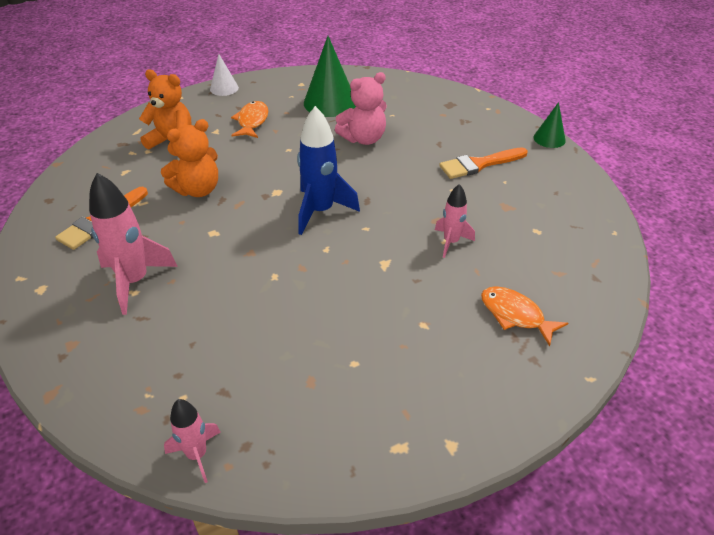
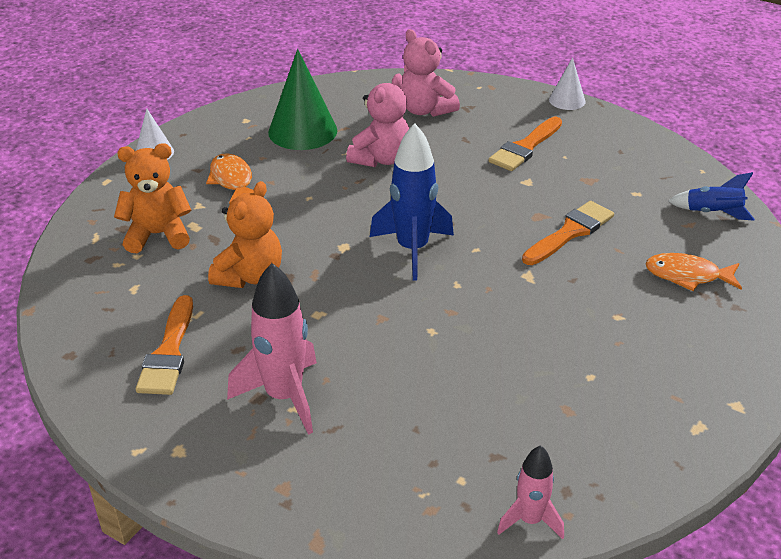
camera: 30 degrees left, 5 degrees down
pink rocket [435,184,475,258] -> orange brush [522,201,614,265]
green cone [533,102,566,148] -> white cone [549,58,585,110]
none -> pink teddy bear [400,29,460,117]
none -> blue rocket [668,172,755,221]

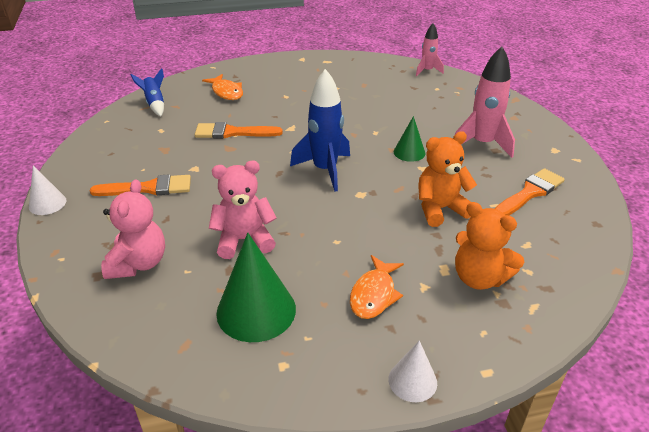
camera: 135 degrees left, 0 degrees up
none -> green cone [394,116,425,162]

